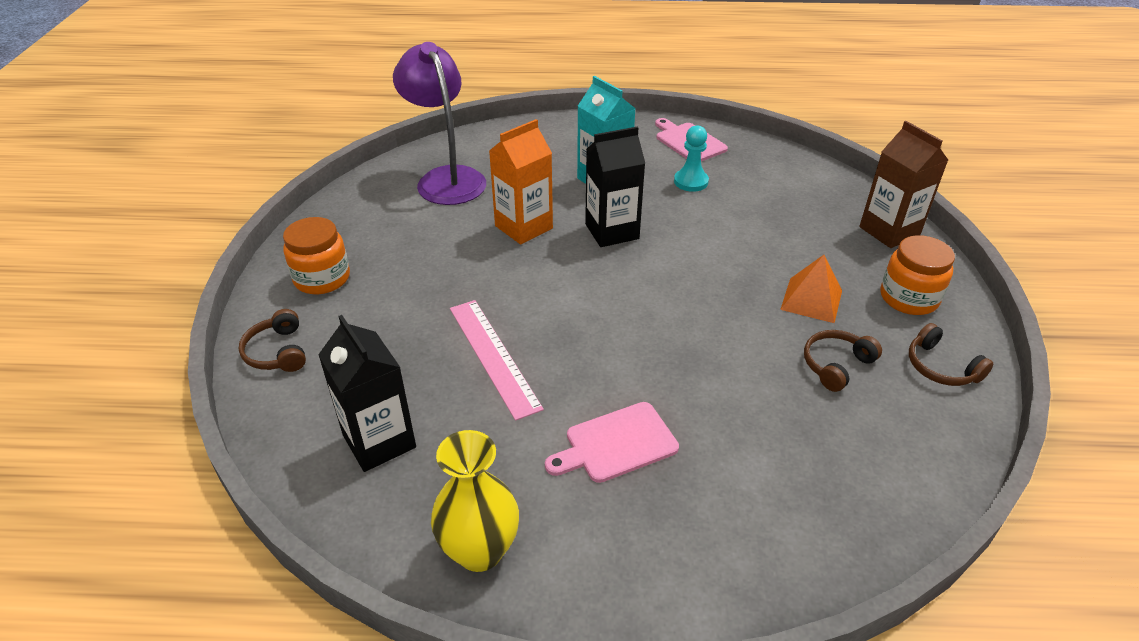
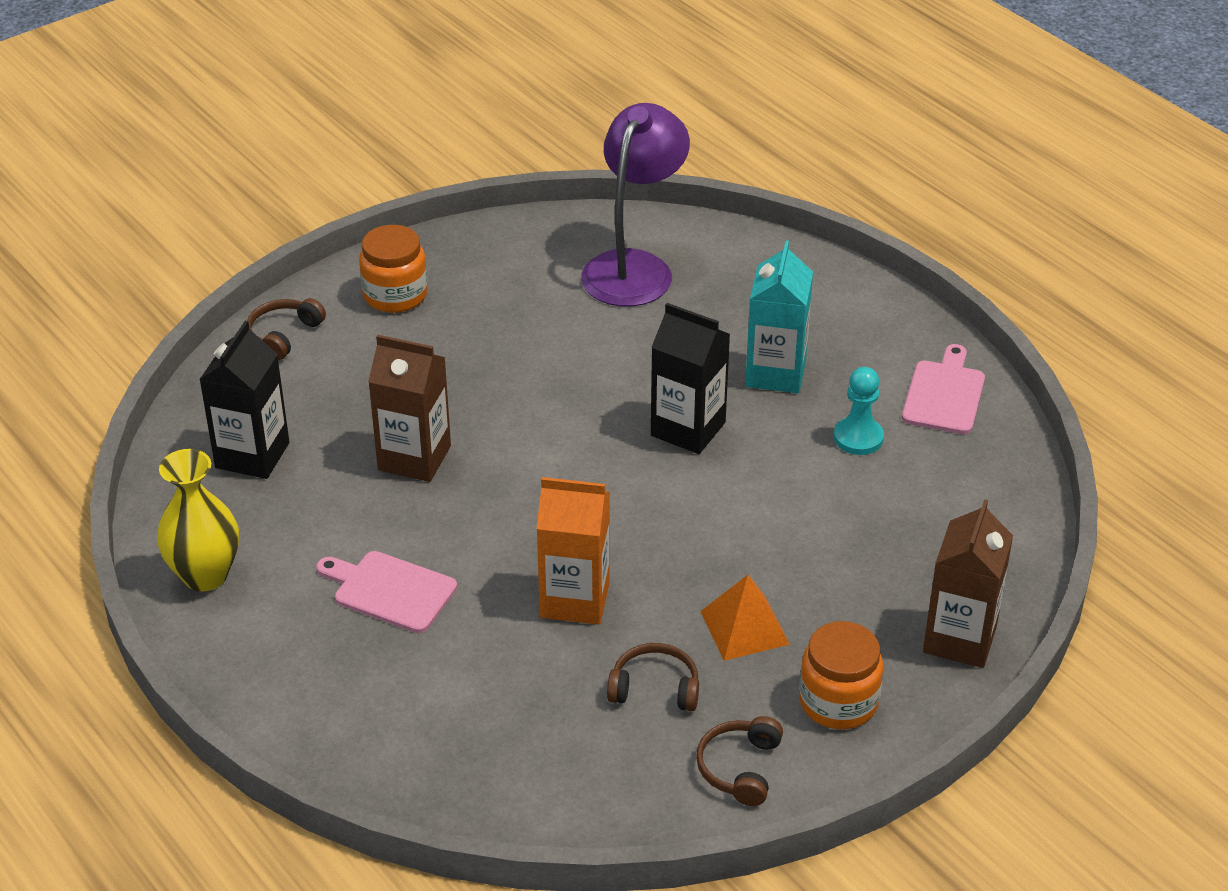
camera: 50 degrees right, 0 degrees up
pink ruler [450,300,544,421] -> brown carton [368,335,451,482]
orange carton [489,119,553,244] -> orange carton moved to [537,477,610,625]

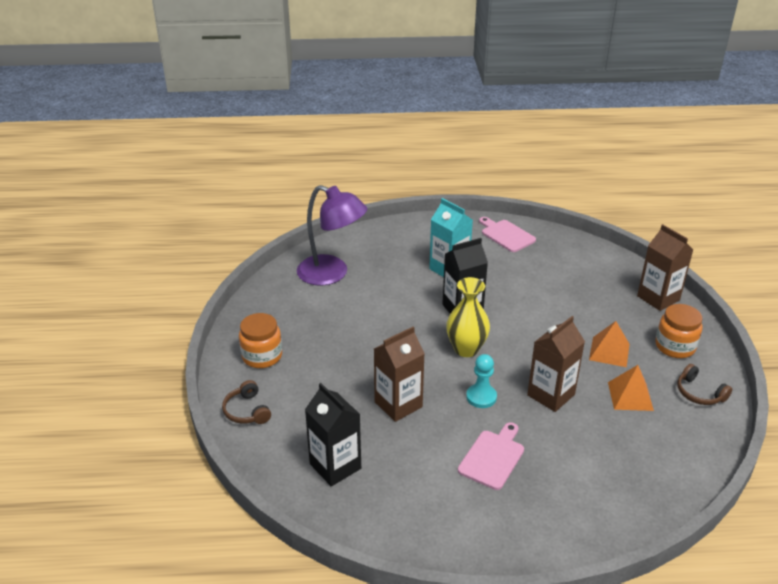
camera: 55 degrees left, 5 degrees down
yellow vase [157,449,239,592] -> yellow vase moved to [446,277,490,357]
pink cutting board [316,551,457,633] -> pink cutting board turned 150 degrees clockwise [458,422,524,490]
orange carton [537,477,610,625] -> brown carton [527,316,585,412]
purple lamp [581,103,690,306] -> purple lamp turned 150 degrees clockwise [297,185,367,286]
brown headphones [607,643,699,711] -> orange pyramid [608,365,654,411]
turquoise pawn [834,367,884,455] -> turquoise pawn moved to [466,354,497,408]

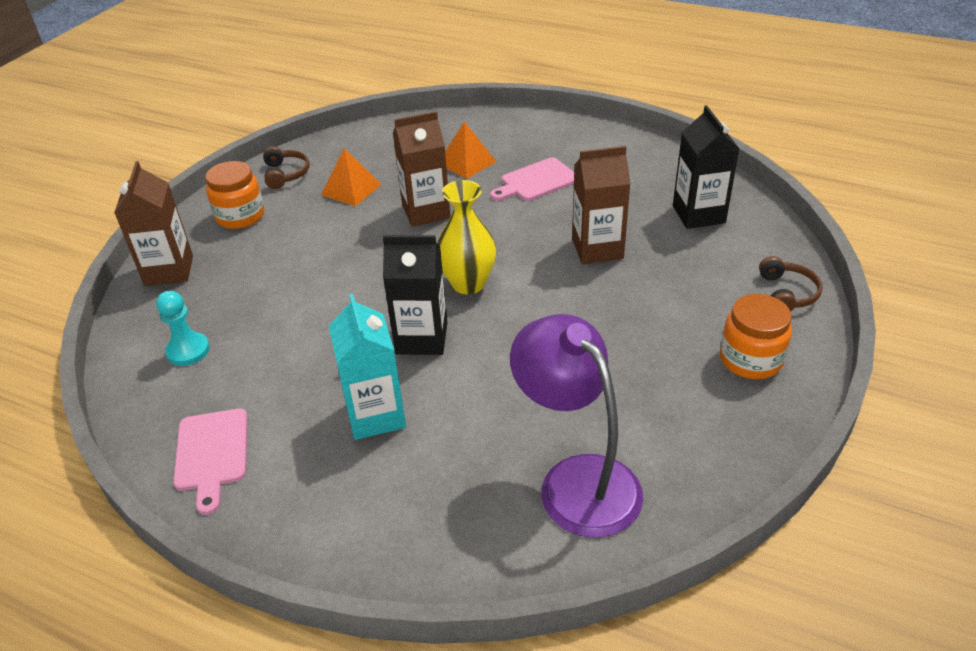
camera: 150 degrees left, 5 degrees up
turquoise pawn [466,354,497,408] -> turquoise pawn moved to [156,291,210,366]
orange pyramid [589,321,630,367] -> orange pyramid moved to [445,121,496,179]

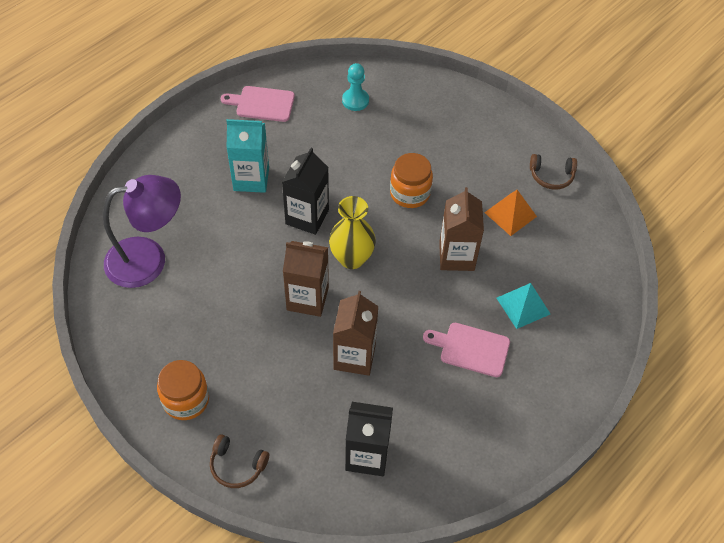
camera: 105 degrees right, 15 degrees up
brown carton [114,161,193,286] -> brown carton moved to [283,241,329,317]
orange jar [205,161,264,229] -> orange jar moved to [390,153,433,208]
orange pyramid [445,121,496,179] -> turquoise pyramid [497,283,550,329]
pink cutting board [490,158,574,201] -> pink cutting board turned 60 degrees counterclockwise [423,323,510,377]

